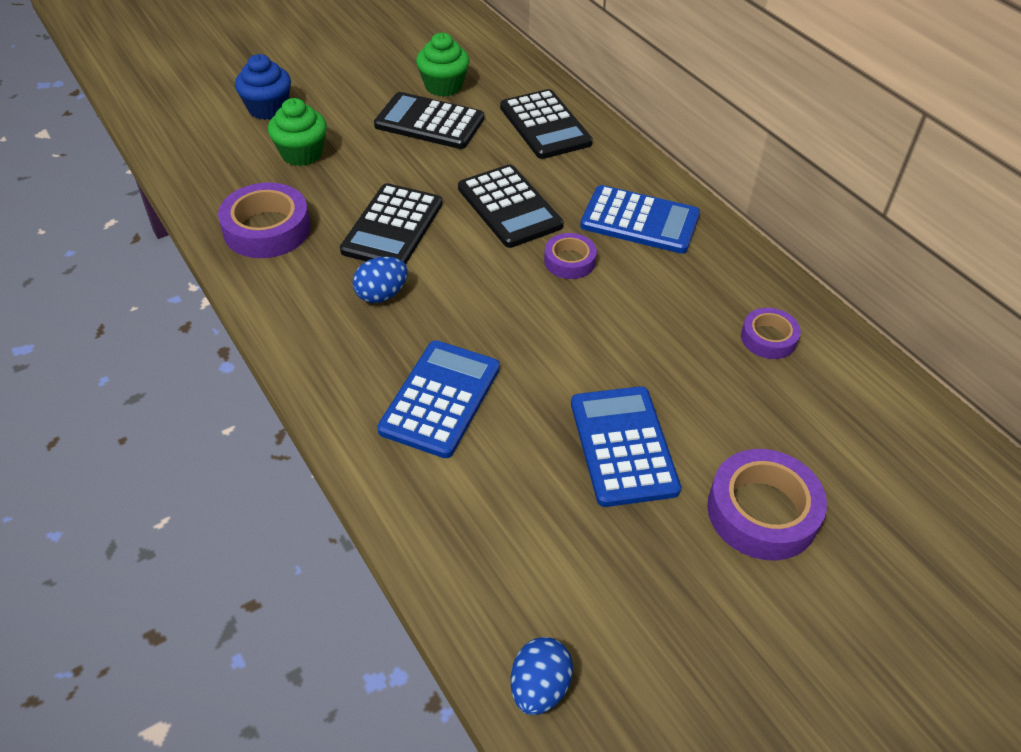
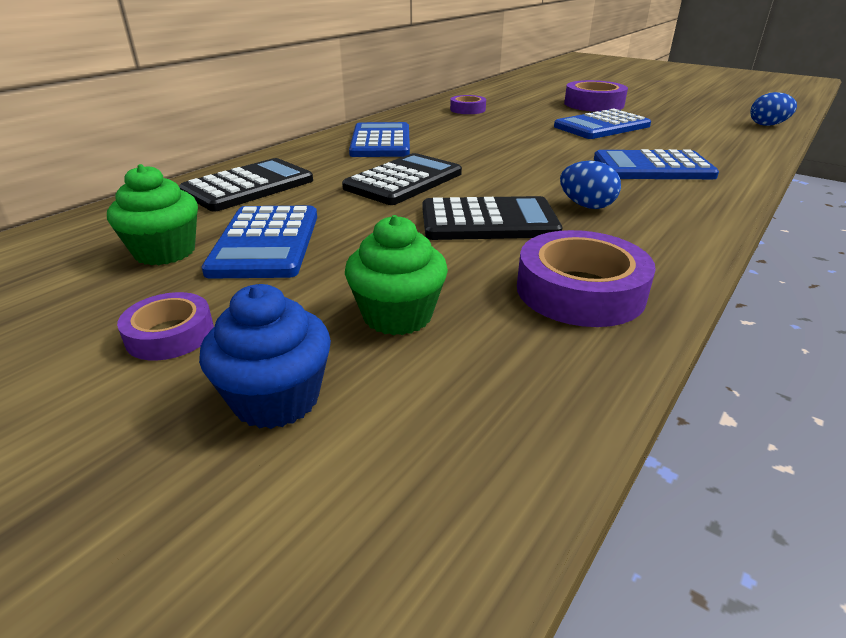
camera: 110 degrees left, 15 degrees down
black calculator [374,92,484,149] -> blue calculator [201,206,317,279]
purple tape [544,233,597,279] -> purple tape moved to [117,292,214,361]

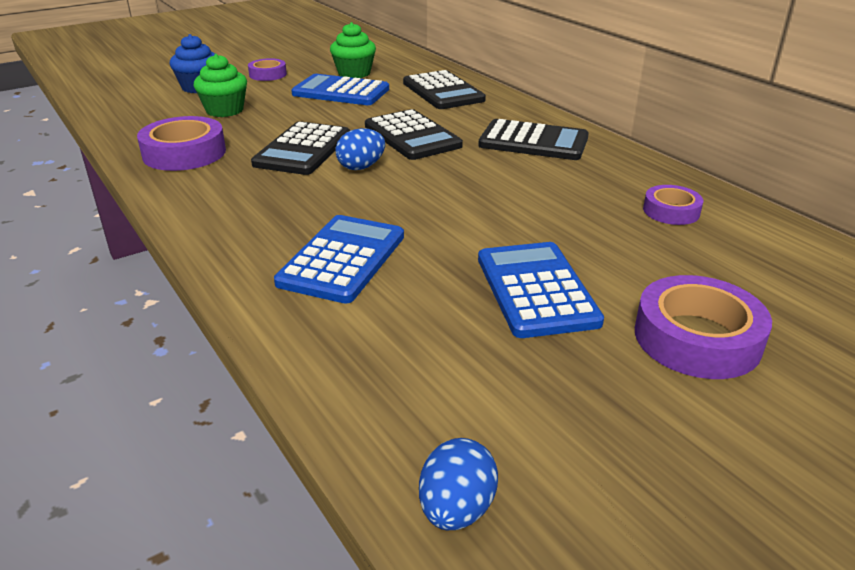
camera: 110 degrees right, 0 degrees up
blue calculator [349,122,410,157] -> black calculator [478,119,589,160]
blue egg [560,161,621,209] -> blue egg moved to [335,128,385,170]

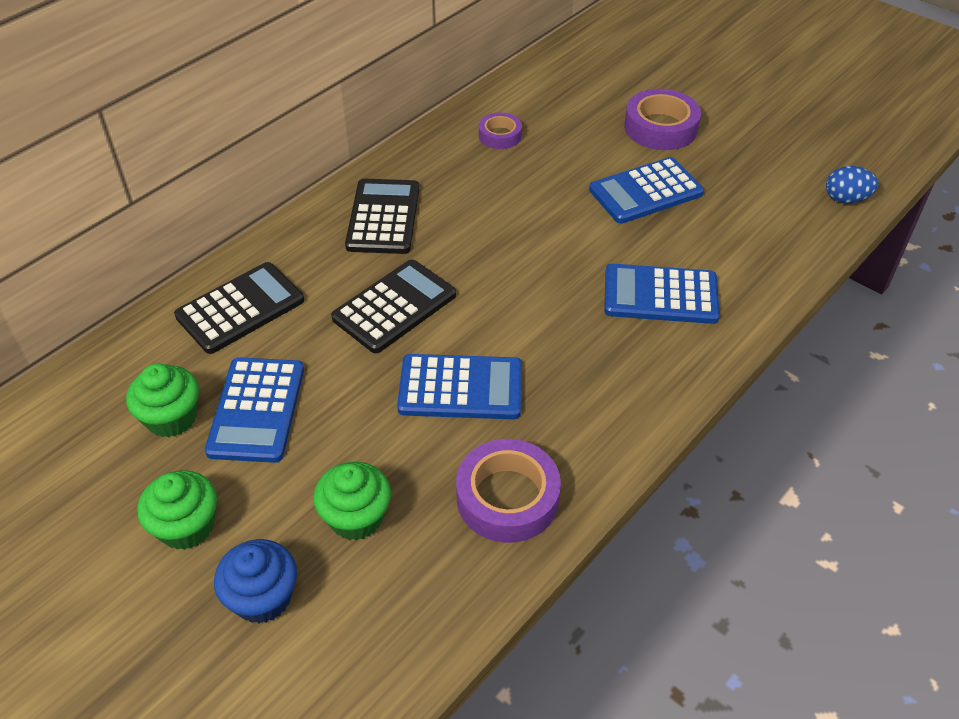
camera: 105 degrees left, 15 degrees up
purple tape [248,58,287,81] -> green cupcake [137,470,217,550]
black calculator [251,121,350,175] -> blue calculator [397,354,522,419]
blue egg [335,128,385,170] -> none

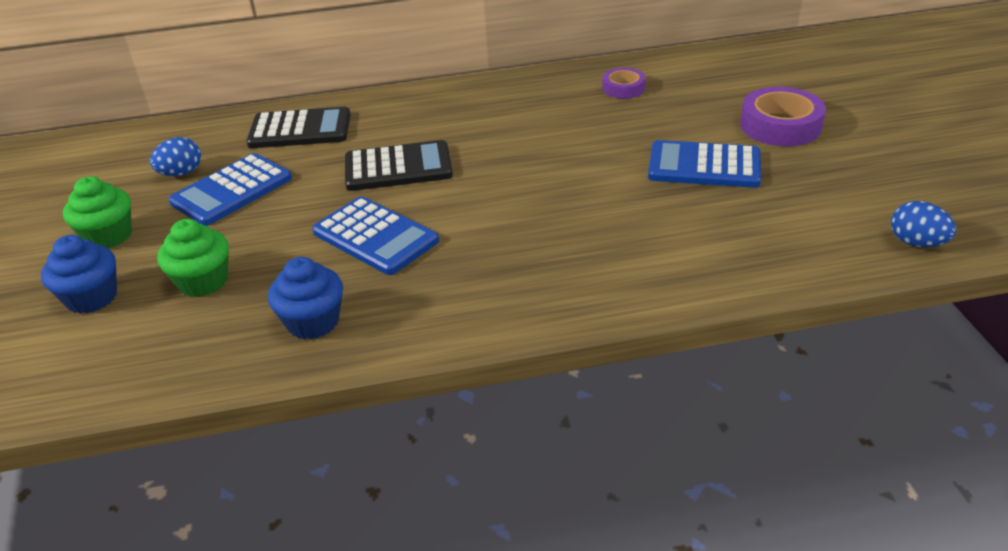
camera: 40 degrees right, 10 degrees down
green cupcake [126,363,199,438] -> blue egg [150,137,201,176]
black calculator [345,179,419,254] -> none
purple tape [456,439,561,543] -> blue cupcake [268,257,343,340]
blue calculator [604,264,720,324] -> none

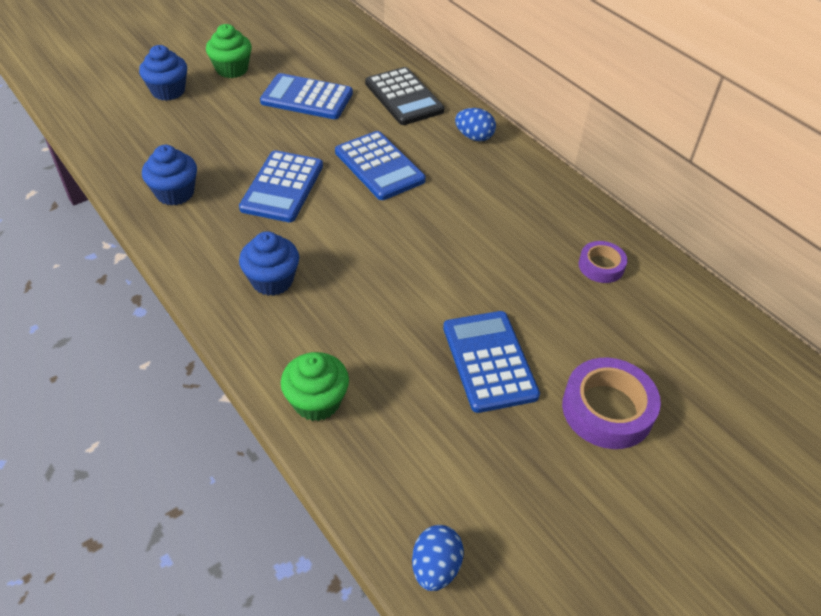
camera: 60 degrees right, 10 degrees up
blue egg [150,137,201,176] -> blue egg moved to [455,108,496,141]
green cupcake [157,219,229,297] -> green cupcake moved to [281,352,349,421]
black calculator [345,140,453,191] -> blue calculator [335,131,426,200]
none -> blue cupcake [239,231,299,296]

